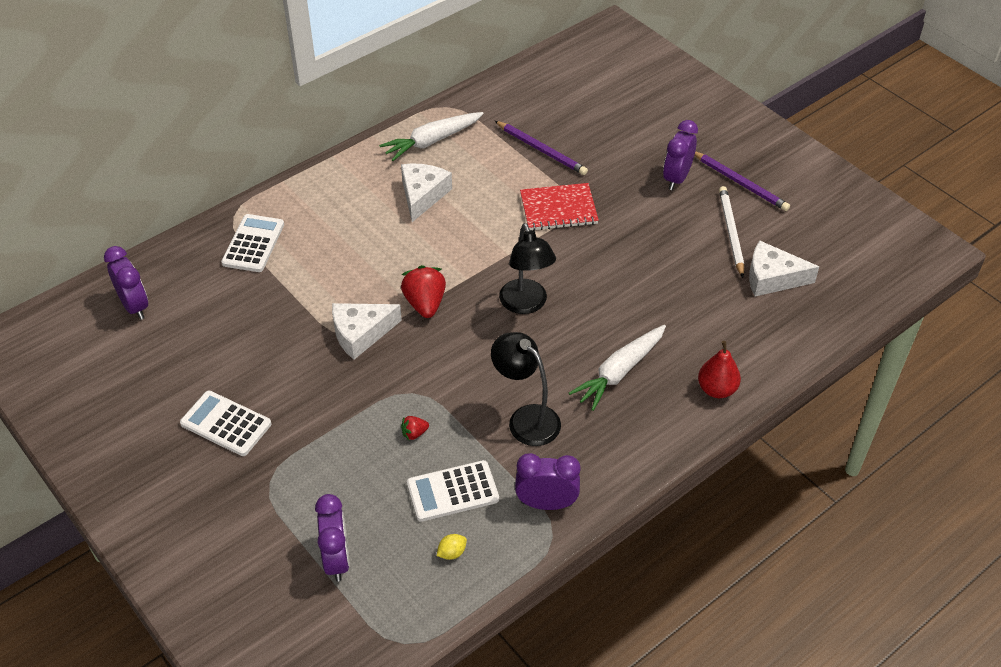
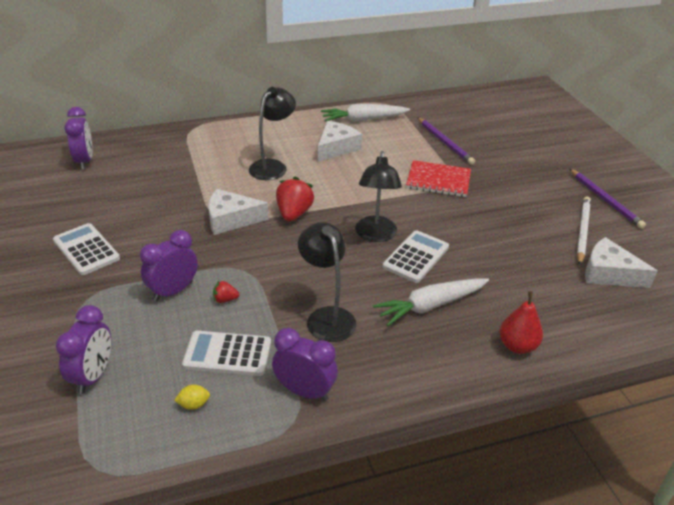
camera: 20 degrees right, 10 degrees down
white calculator [221,214,284,272] -> white calculator moved to [383,230,449,283]
purple clock [663,120,698,190] -> purple clock moved to [140,230,198,301]
none -> black lamp [249,87,296,180]

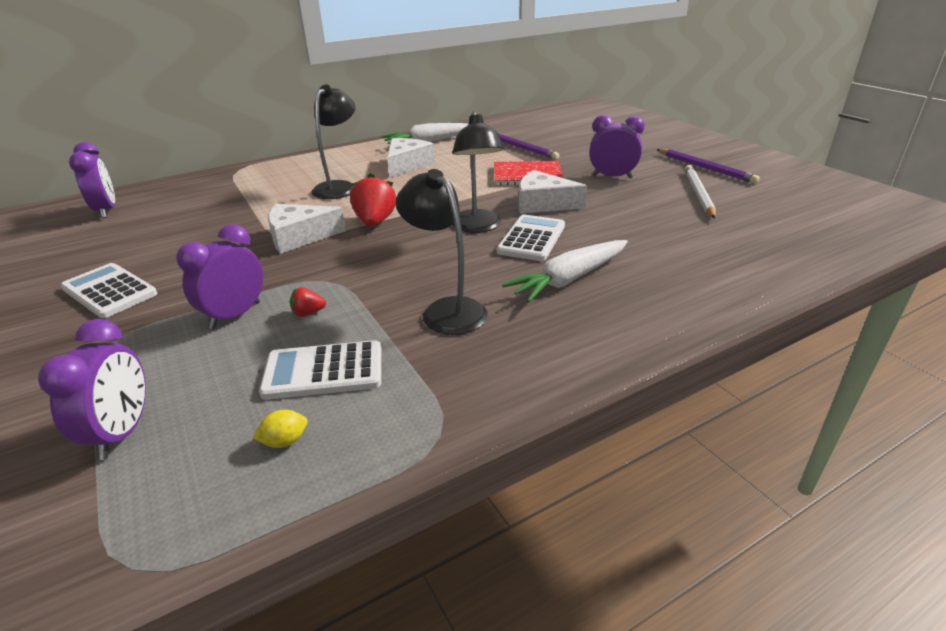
camera: 10 degrees left, 5 degrees down
purple clock [272,328,338,401] -> purple clock moved to [589,115,645,179]
red pear [500,291,543,354] -> none
white cheese [585,237,657,288] -> white cheese moved to [519,170,587,214]

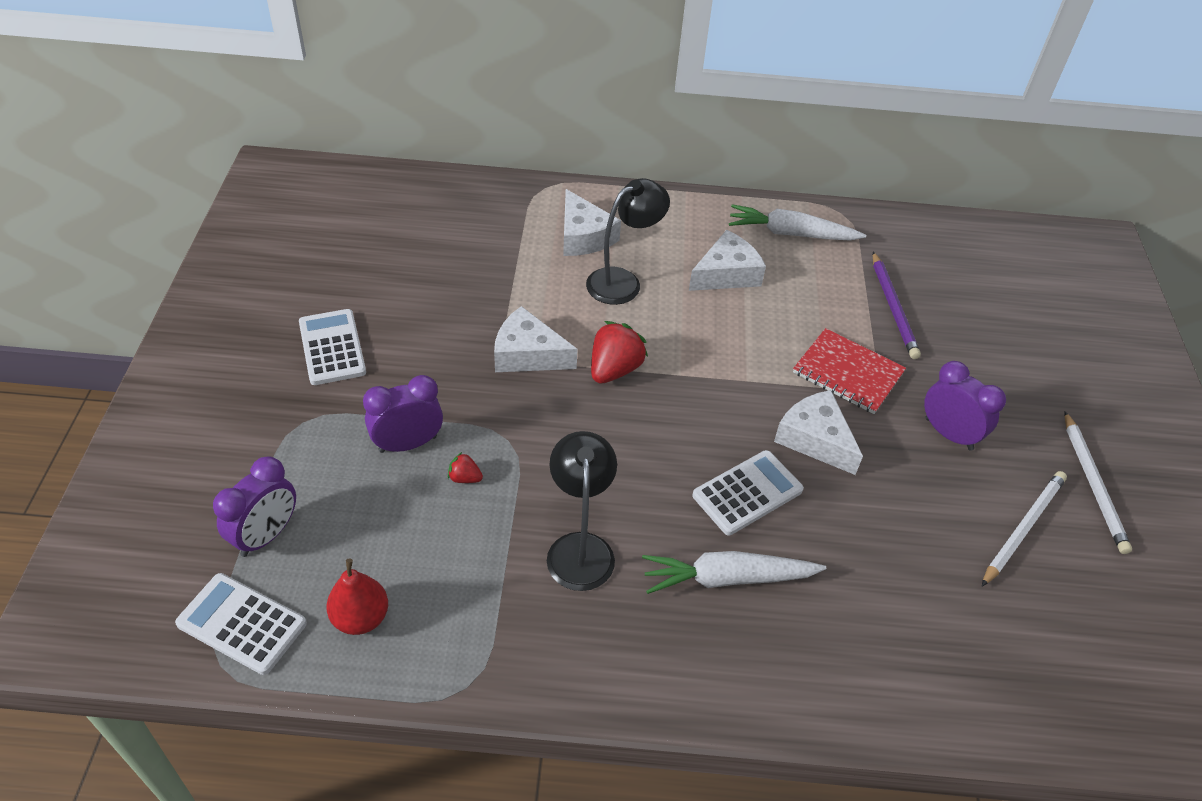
camera: 30 degrees right, 15 degrees up
purple clock [69,142,115,218] -> none
yellow lemon [253,410,308,448] -> red pear [326,559,388,635]
white calculator [259,340,381,400] -> white calculator moved to [175,573,307,675]
black lamp [452,111,505,233] -> none
purple pencil [657,149,760,184] -> white pencil [1065,412,1132,554]
none -> white cheese [563,189,621,256]

